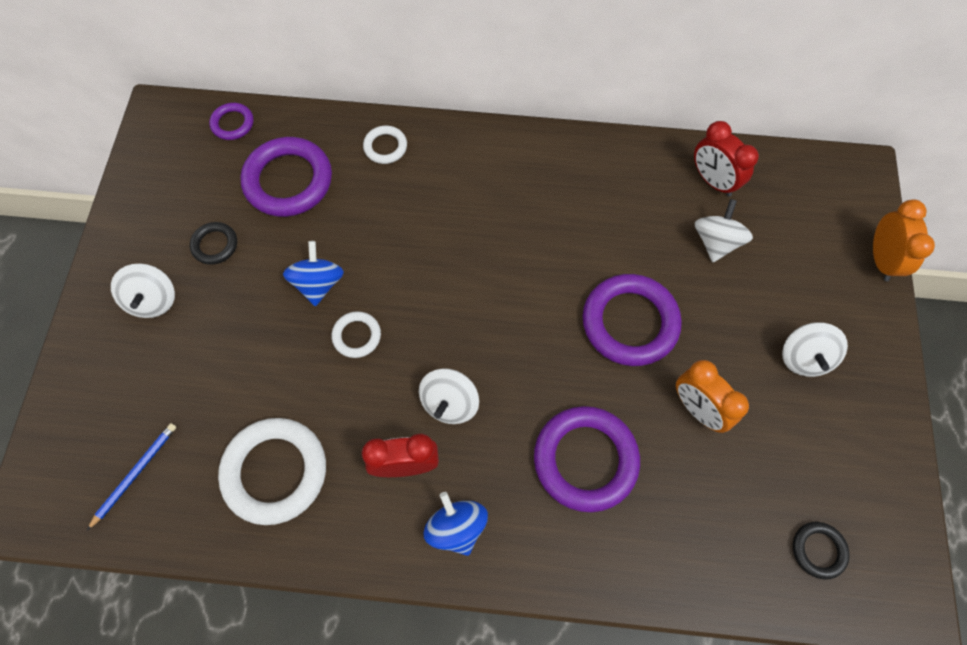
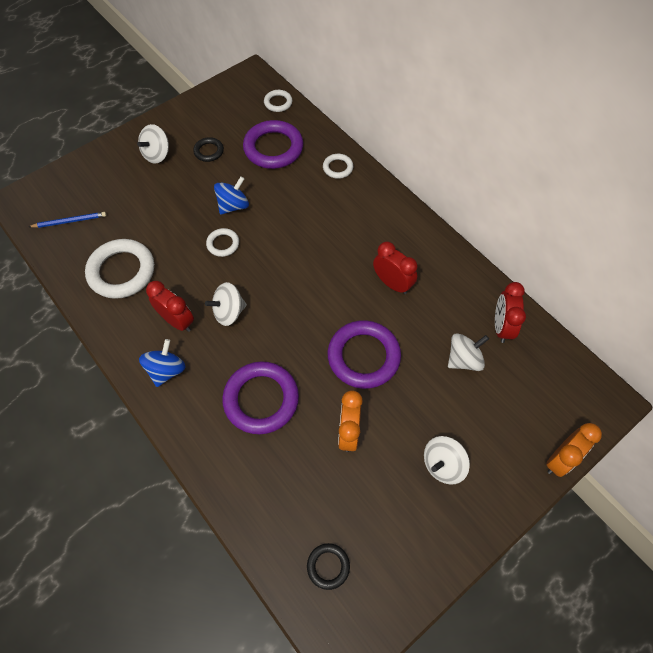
camera: 45 degrees right, 5 degrees down
purple ring [209,103,254,140] -> white ring [264,90,292,112]
none -> red clock [373,242,418,294]

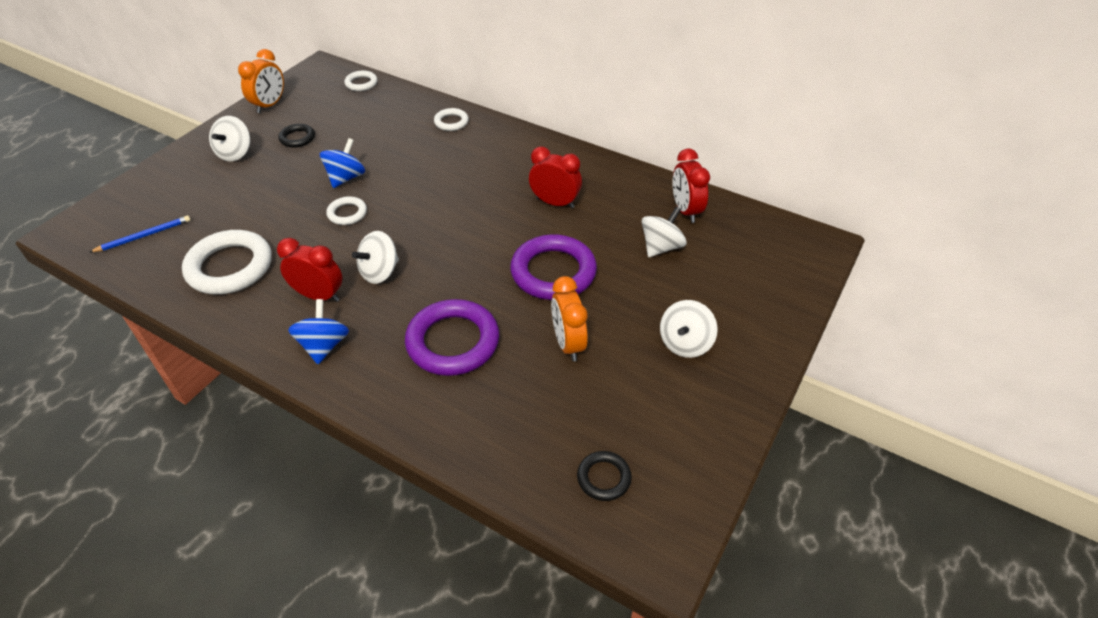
camera: 20 degrees left, 15 degrees down
purple ring [243,120,303,169] -> none
orange clock [546,423,602,477] -> orange clock moved to [238,49,284,113]

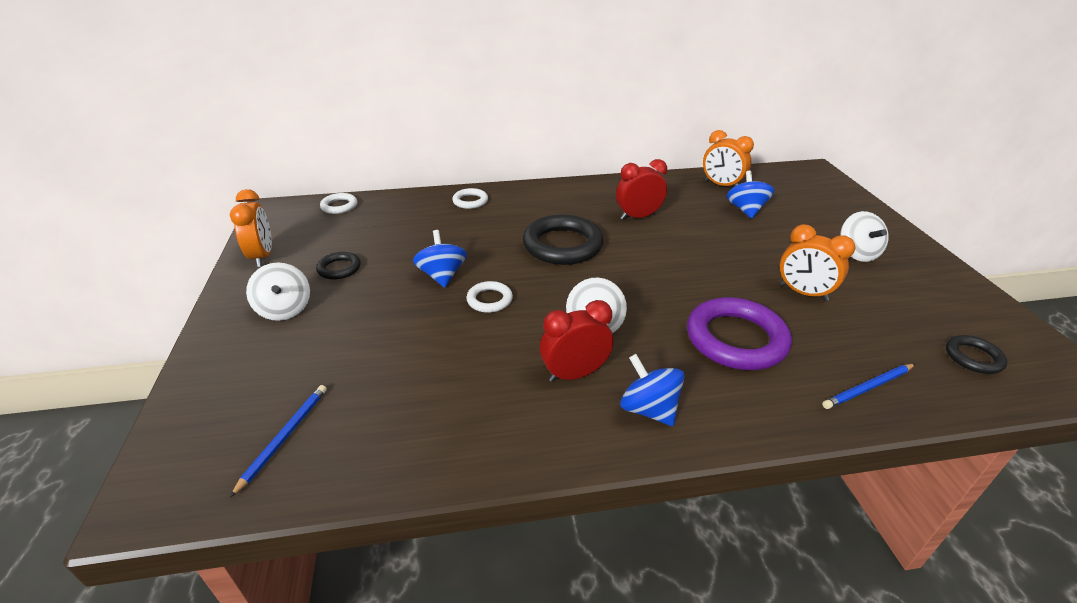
camera: 40 degrees left, 10 degrees down
white ring [182,230,272,294] -> none
purple ring [510,234,597,300] -> none
white spinning top [641,206,687,257] -> blue spinning top [727,171,774,218]
red clock [672,149,710,223] -> orange clock [703,130,754,187]
none -> black ring [523,214,604,265]
none -> blue pencil [822,364,915,409]

